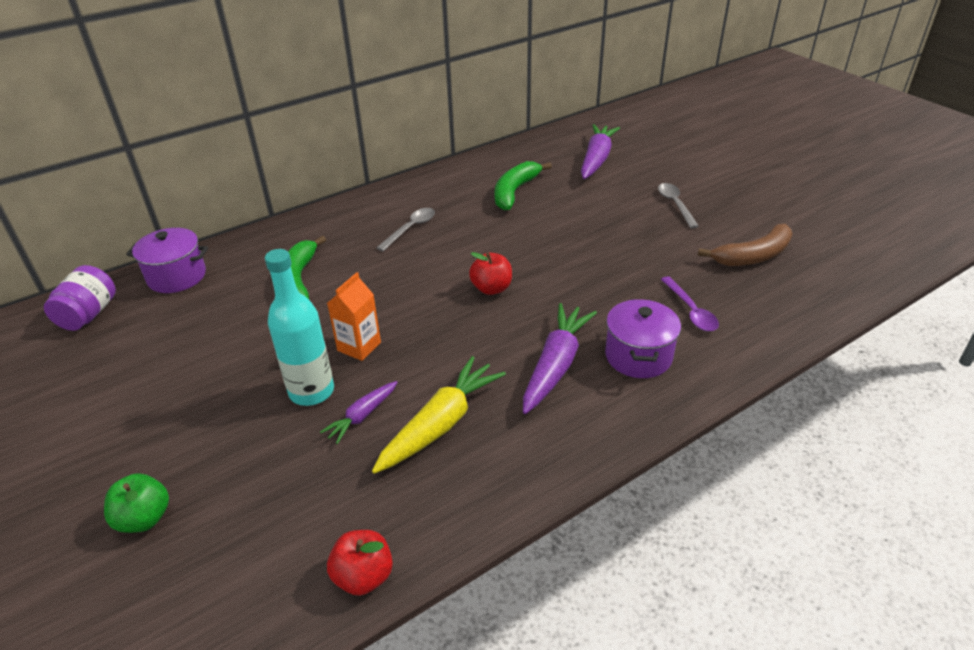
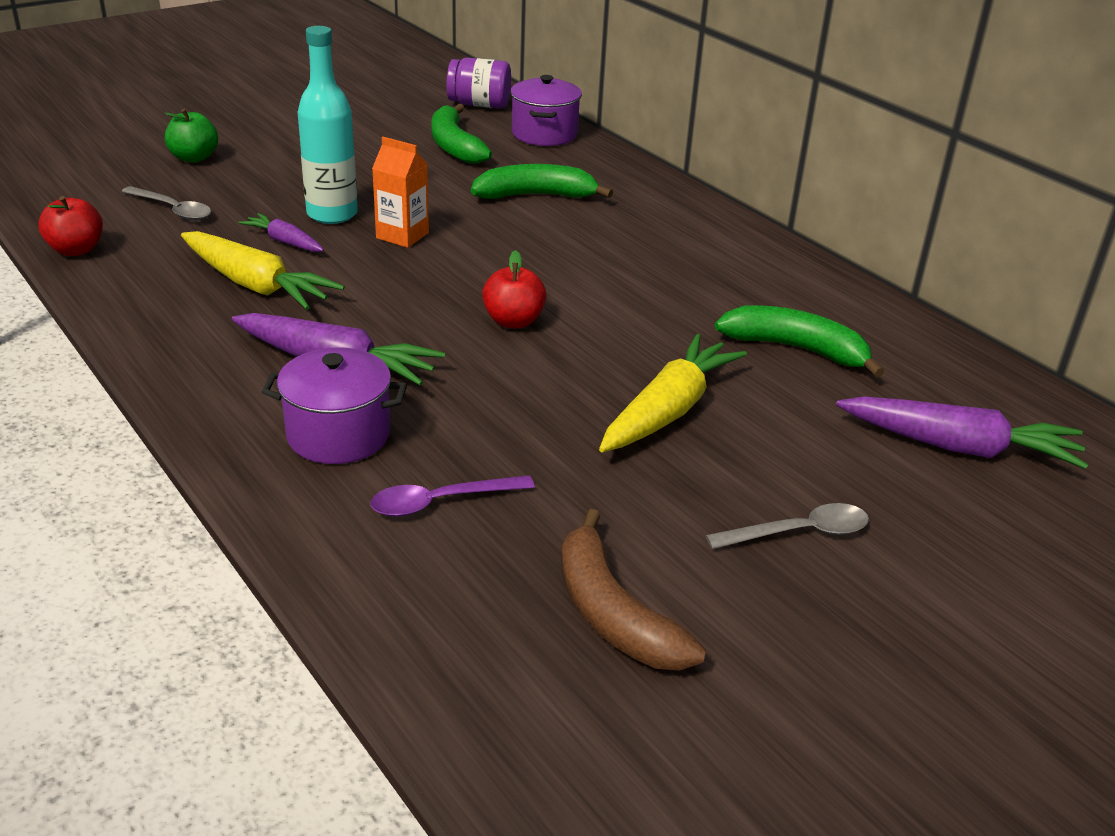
camera: 85 degrees right, 5 degrees down
grey spoon [376,208,435,251] -> grey spoon moved to [121,186,211,221]
none -> green banana [431,104,492,164]
none -> yellow carrot [599,334,747,452]

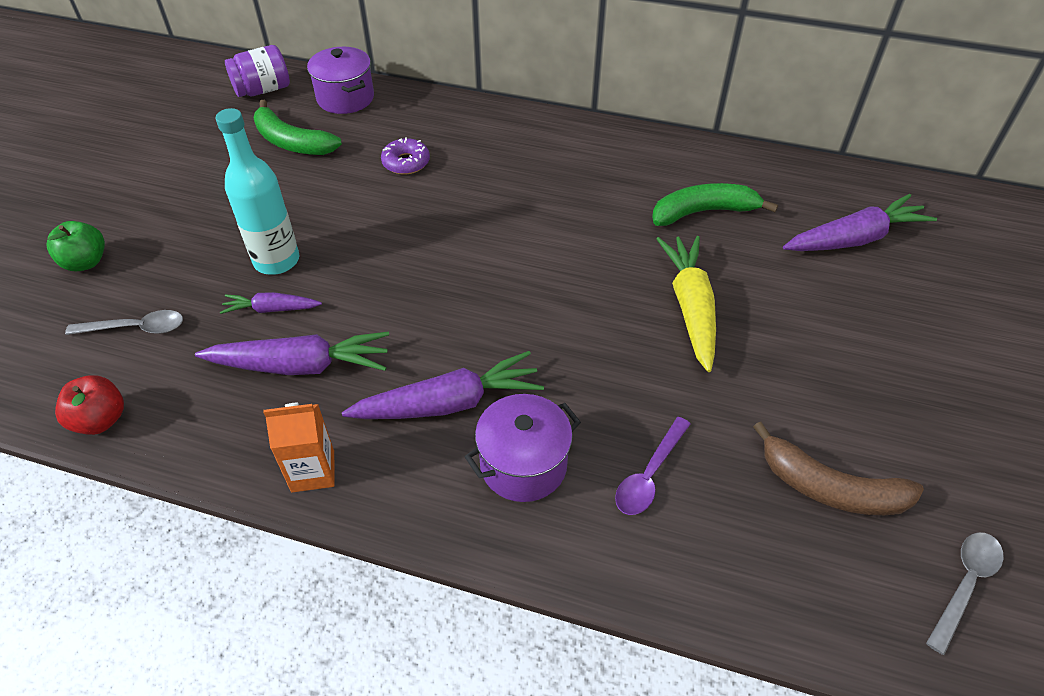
camera: 35 degrees left, 15 degrees up
yellow carrot [181,231,345,310] -> purple carrot [195,331,389,375]
orange carton [372,137,429,248] -> orange carton moved to [263,403,335,492]
green banana [471,164,613,199] -> purple donut [381,137,430,175]
red apple [482,250,547,328] -> none
grey spoon [706,503,869,549] -> grey spoon moved to [926,532,1004,655]

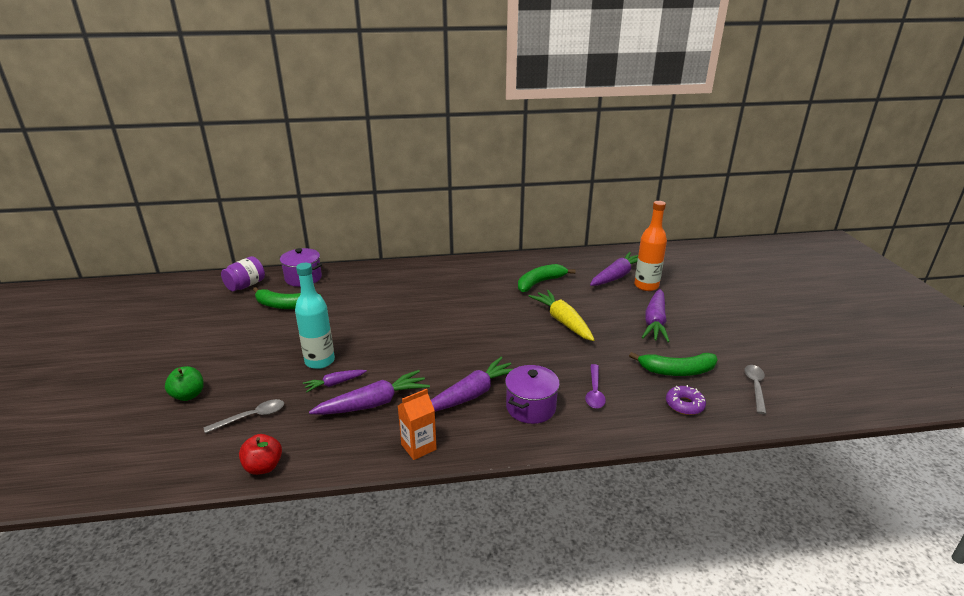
camera: 25 degrees left, 20 degrees down
purple donut [381,137,430,175] -> purple donut moved to [666,385,706,415]
brown banana [753,422,924,515] -> green banana [629,352,718,376]
none -> orange bottle [634,201,667,291]
none -> purple carrot [642,289,670,342]

